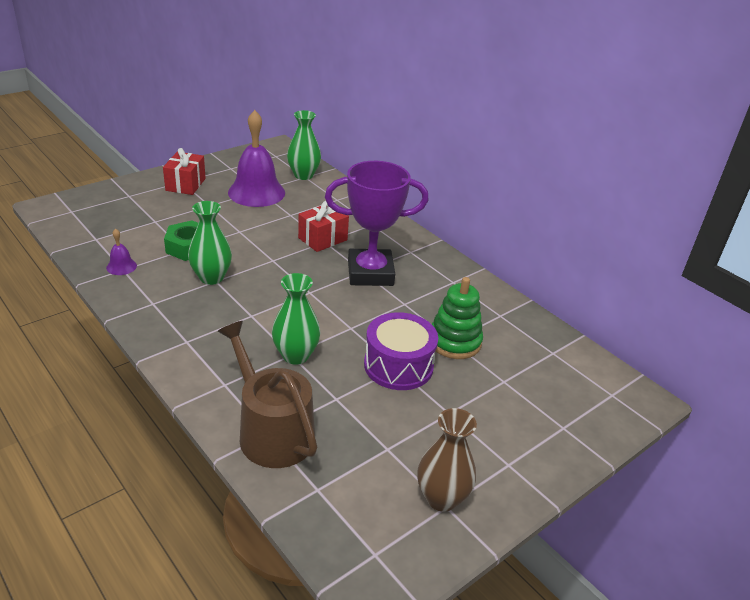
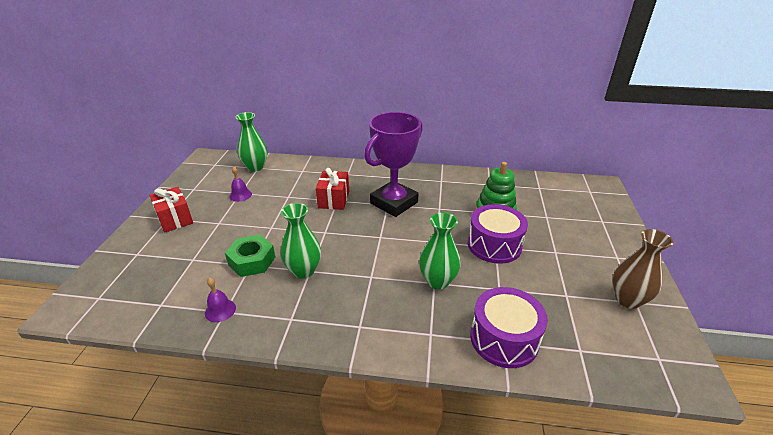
camera: 40 degrees left, 0 degrees up
brown watering can [218,321,317,468] -> purple drum [470,287,548,368]
purple bell [228,110,285,207] -> purple bell [229,167,252,202], size x0.43

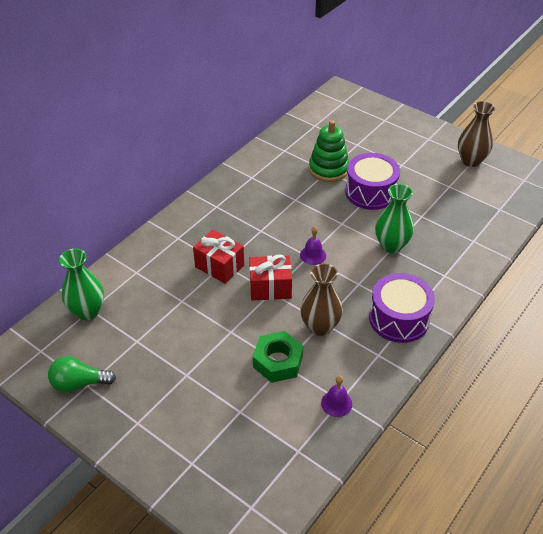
camera: 60 degrees left, 10 degrees up
red gift [149,187,193,233] -> red gift moved to [249,254,292,300]
purple bell [229,167,252,202] -> purple bell moved to [300,226,326,265]
green vase [280,203,321,279] -> brown vase [300,263,343,336]
purple trophy [364,112,423,217] -> none
purple drum [470,287,548,368] -> purple drum moved to [369,273,435,343]
none -> green light bulb [48,356,116,392]

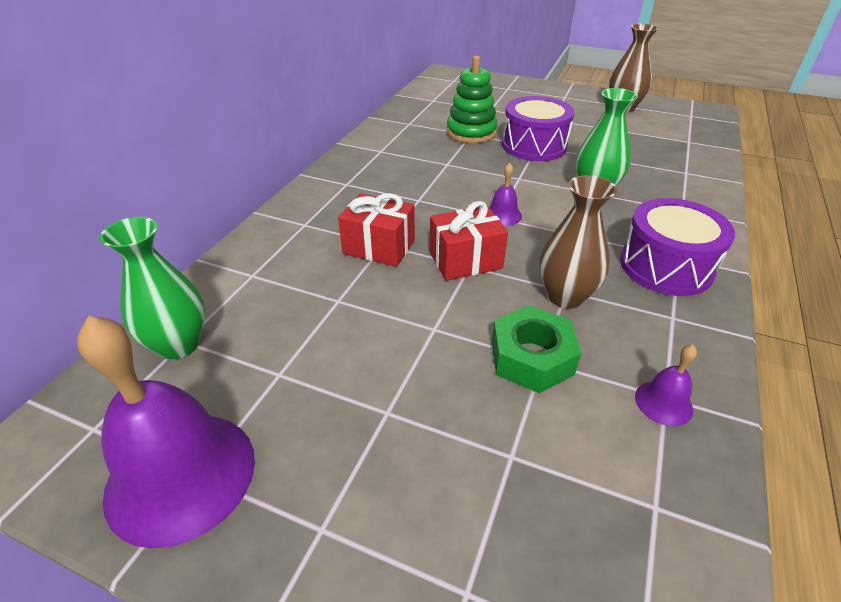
camera: 15 degrees left, 5 degrees down
green light bulb [48,356,116,392] -> purple bell [77,316,255,549]

